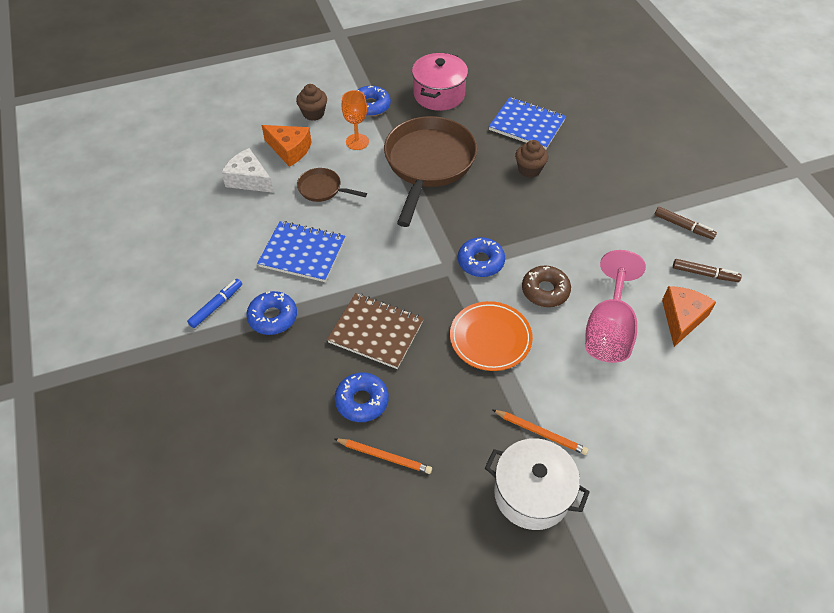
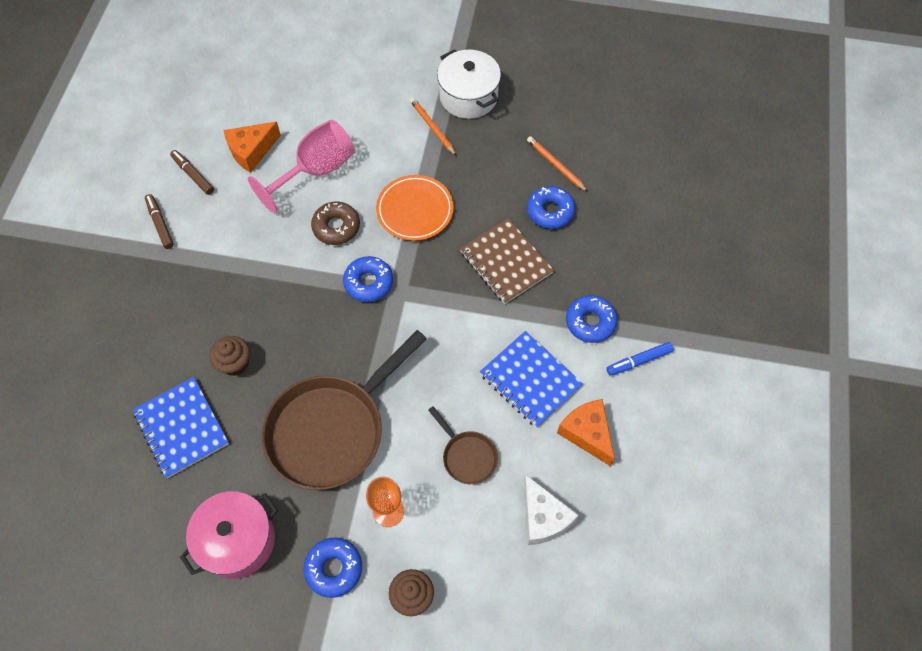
camera: 150 degrees left, 10 degrees up
orange cheese [261,125,312,167] -> orange cheese moved to [557,399,615,466]

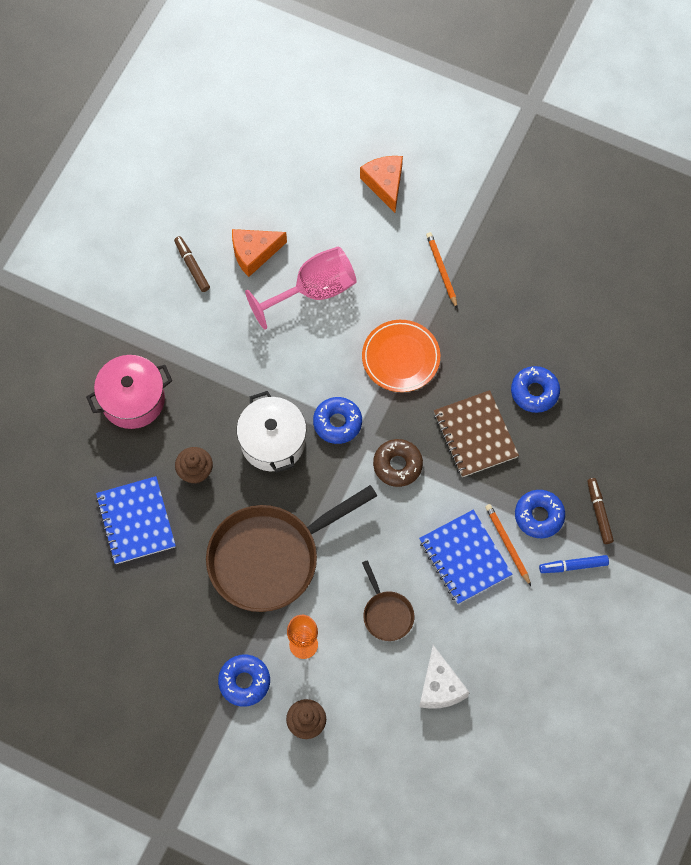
camera: 15 degrees right, 5 degrees up
brown marker [145,194,174,249] -> brown marker moved to [587,478,614,544]
pink pot [180,491,278,579] -> pink pot moved to [86,355,172,429]
brown donut [311,202,360,245] -> brown donut moved to [373,439,423,487]
white pot [437,49,501,119] -> white pot moved to [237,391,306,473]
orange pencil [527,136,588,192] -> orange pencil moved to [485,504,531,586]
orange cheese [557,399,615,466] -> orange cheese moved to [360,156,403,213]

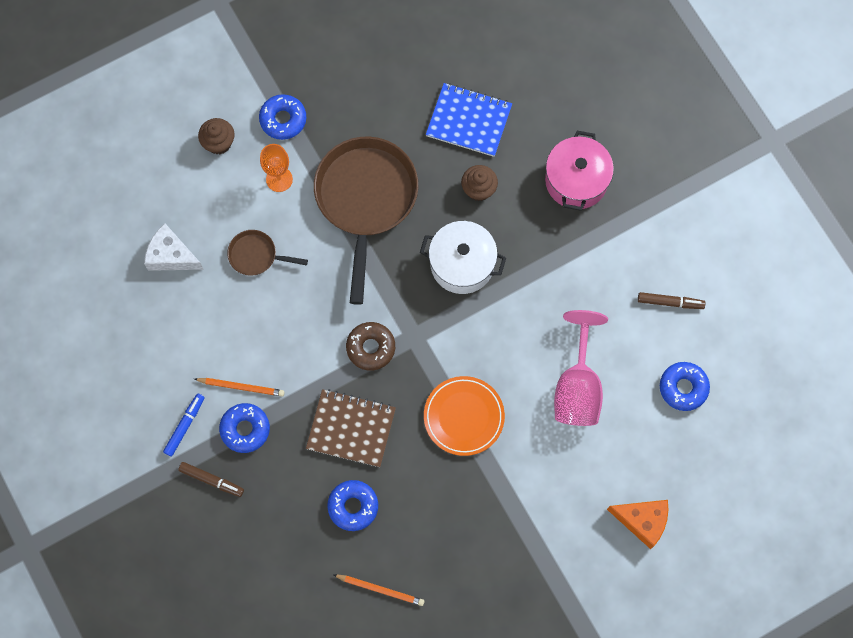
camera: 125 degrees right, 5 degrees up
orange cheese [232,229,287,277] -> none
blue donut [313,397,362,444] -> blue donut moved to [660,362,710,411]
blue notebook [419,510,512,604] -> none
orange pencil [426,232,457,308] -> orange pencil moved to [334,574,425,606]

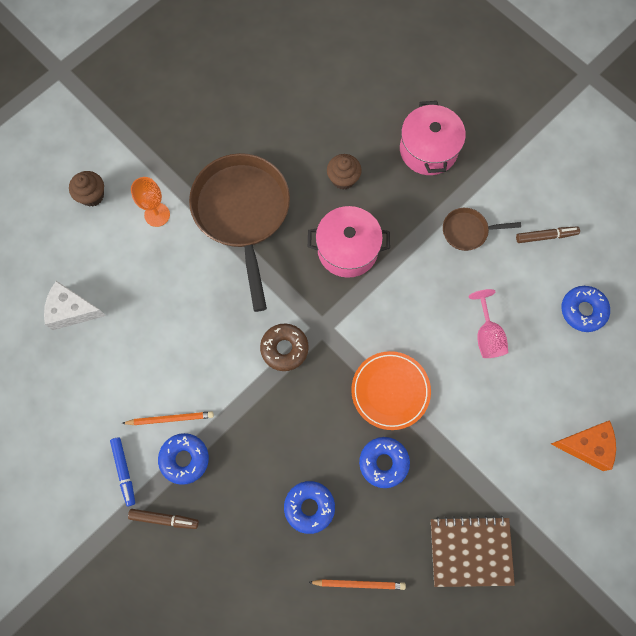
camera: 15 degrees left, 0 degrees up
blue marker [163,393,205,457] -> blue marker turned 150 degrees clockwise [110,437,135,507]
brown pan [227,230,308,276] -> brown pan moved to [443,208,521,251]
blue donut [259,94,306,140] -> blue donut moved to [359,437,410,488]
brown notebook [306,389,396,467] -> brown notebook moved to [431,516,515,587]
white pot [420,221,506,294] -> pink pot [308,206,390,278]
blue notebook [426,83,512,157] -> none
pink goblet [554,310,608,426] -> pink goblet [469,289,508,358], size x0.62

